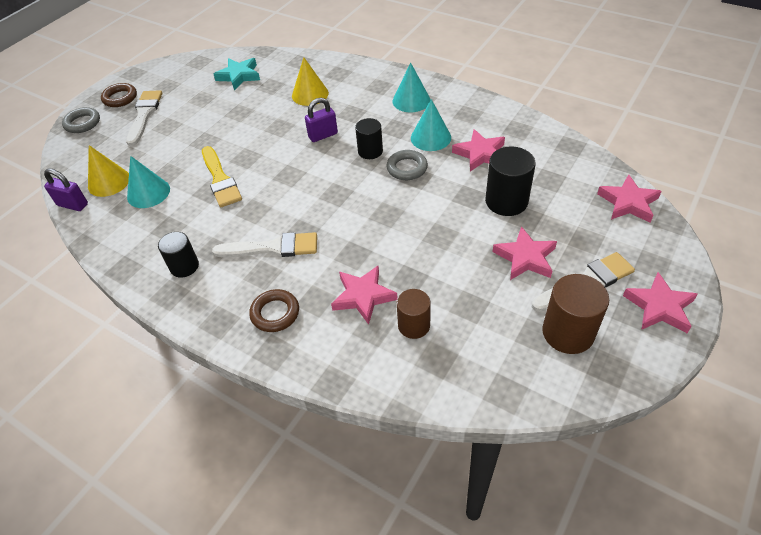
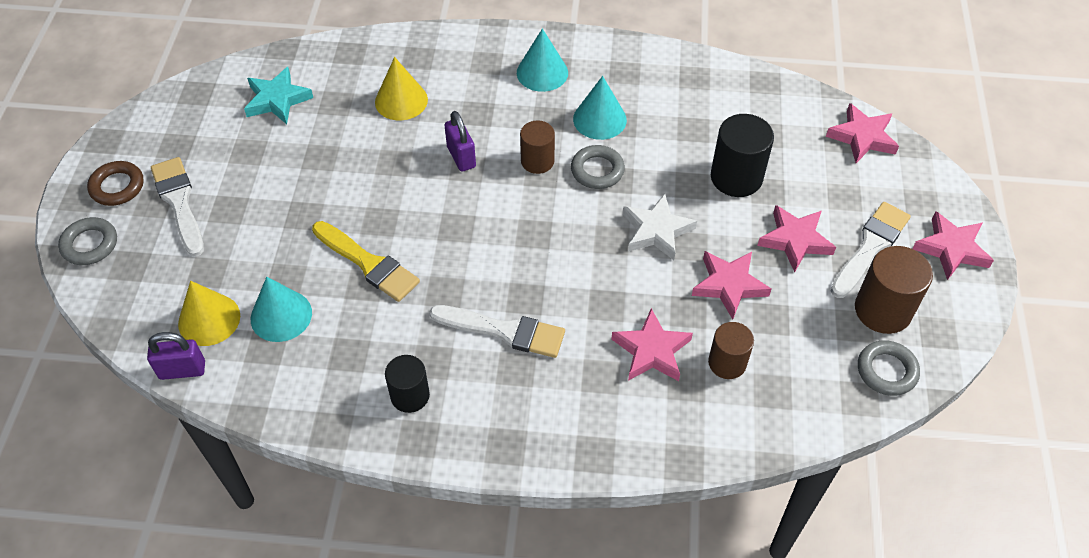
camera: 30 degrees left, 5 degrees up
white brush [212,232,317,257] -> white brush turned 45 degrees clockwise [429,305,565,358]
brown ring [249,289,299,332] -> none
purple padlock [305,98,338,142] -> purple padlock turned 60 degrees counterclockwise [445,111,476,172]
black cylinder [355,118,383,159] -> brown cylinder [520,120,555,174]
pink star [452,129,505,172] -> pink star moved to [692,251,771,319]
none -> white star [623,194,697,260]
none -> grey ring [858,340,920,396]

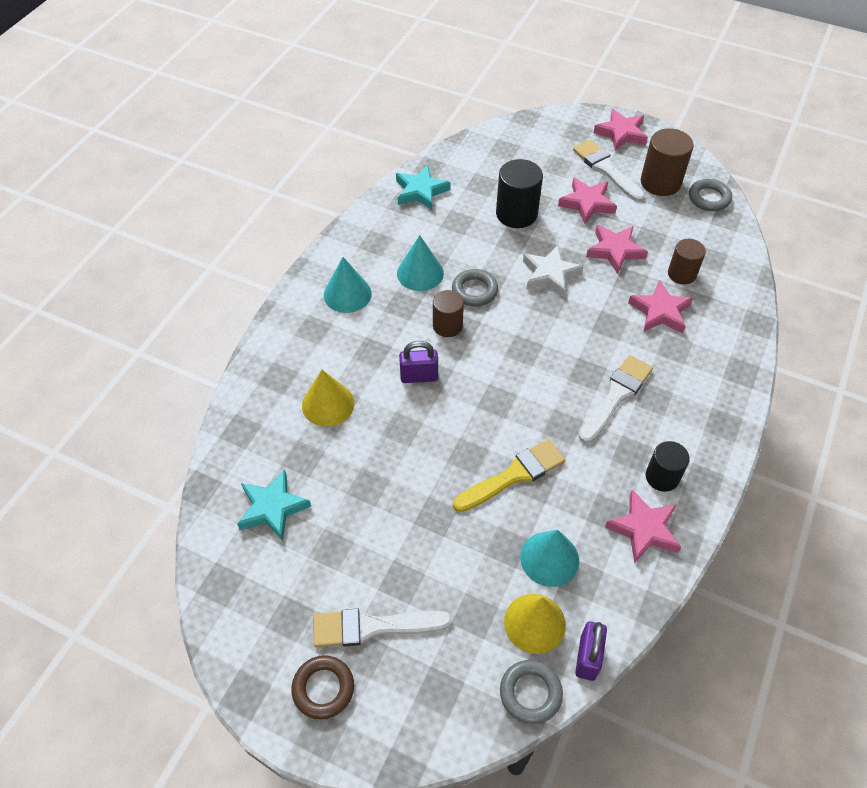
camera: 70 degrees left, 0 degrees up
grey ring [58,217,117,265] -> grey ring moved to [500,660,563,724]
pink star [826,103,899,163] -> pink star moved to [605,490,681,563]
none -> turquoise star [396,165,451,210]

